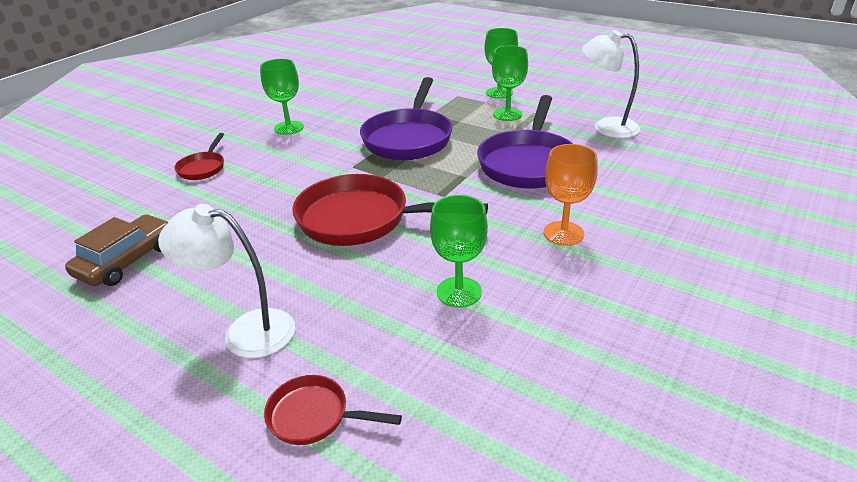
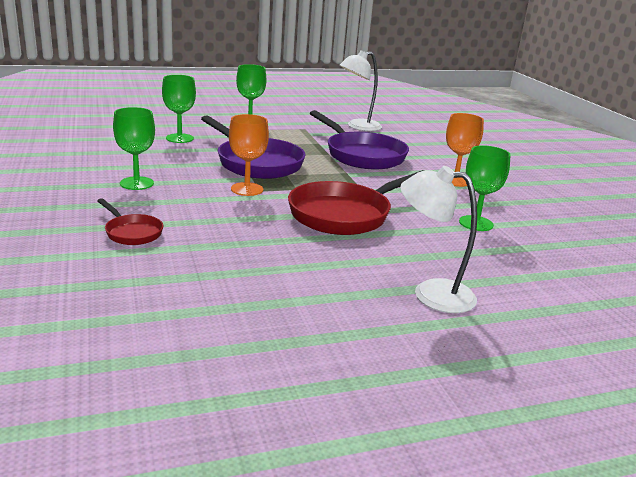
camera: 55 degrees left, 10 degrees down
brown car [65,215,169,286] -> none
white lamp [158,204,295,358] -> white lamp turned 60 degrees clockwise [400,166,477,313]
red pan [264,375,402,445] -> none
green goblet [492,46,528,121] -> green goblet moved to [162,75,196,143]
none -> orange goblet [229,114,269,196]

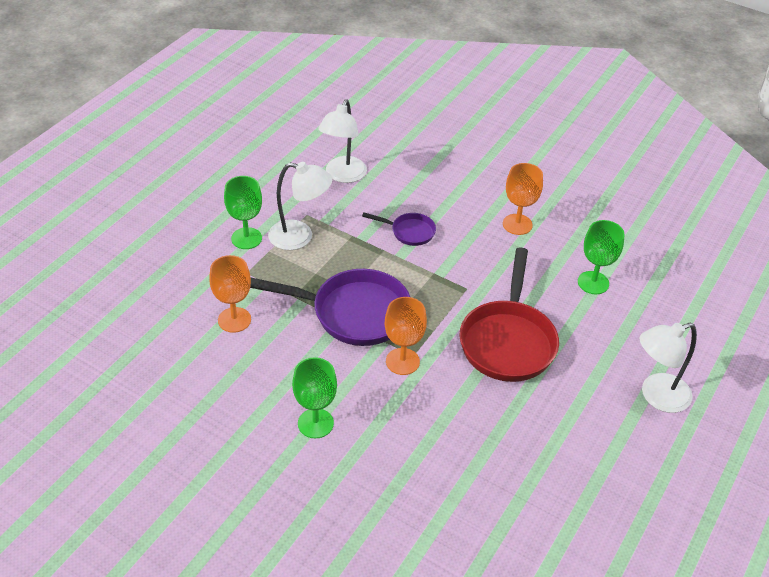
camera: 40 degrees left, 20 degrees up
red pan [97,198,163,245] -> none
green goblet [162,75,196,143] -> orange goblet [209,255,251,333]
purple pan [310,110,409,169] -> purple pan [362,212,436,246], size x0.49
none -> white lamp [268,162,332,250]

